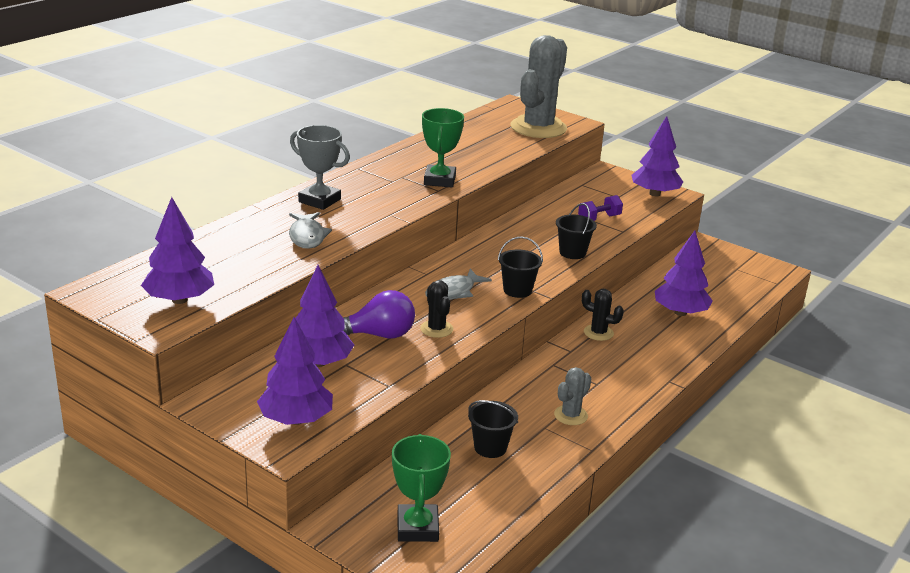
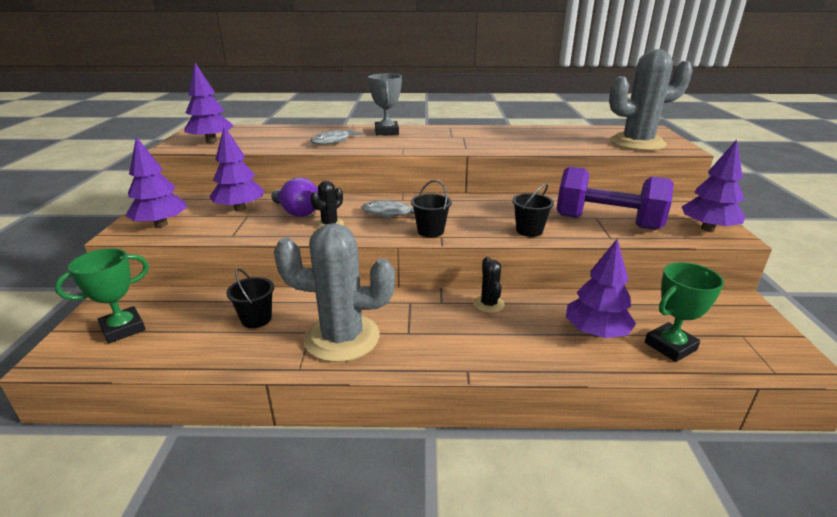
camera: 55 degrees right, 0 degrees up
green trophy [422,108,464,188] -> green trophy moved to [645,262,724,362]
grey cactus [554,367,592,425] -> grey cactus [274,223,395,362], size x2.23
purple dumbbell [578,195,623,221] -> purple dumbbell [556,167,674,230], size x2.31

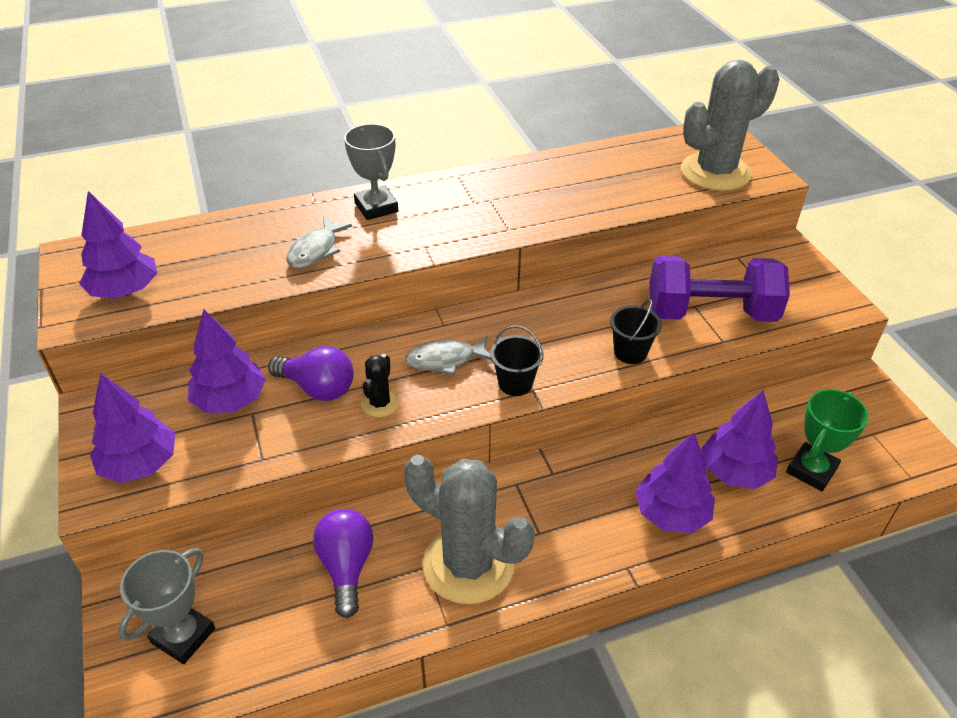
camera: 20 degrees left, 15 degrees up
green trophy [55,248,149,344] -> grey trophy [118,548,215,664]
black bucket [226,268,274,328] -> purple light bulb [313,509,374,618]
grey cactus [274,223,395,362] -> grey cactus turned 45 degrees clockwise [404,455,535,605]
black cactus [474,257,505,313] -> none
purple tree [682,139,745,231] -> purple tree moved to [635,433,715,533]

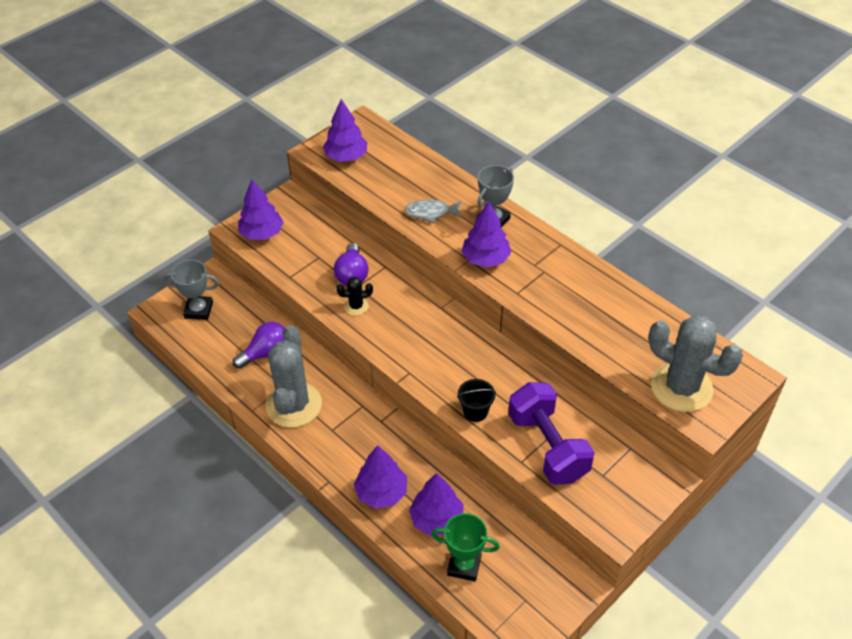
camera: 65 degrees right, 5 degrees up
purple tree [188,310,266,413] -> purple tree moved to [461,201,511,268]
grey fish [405,336,491,375] -> none
black bucket [490,326,544,396] -> none

